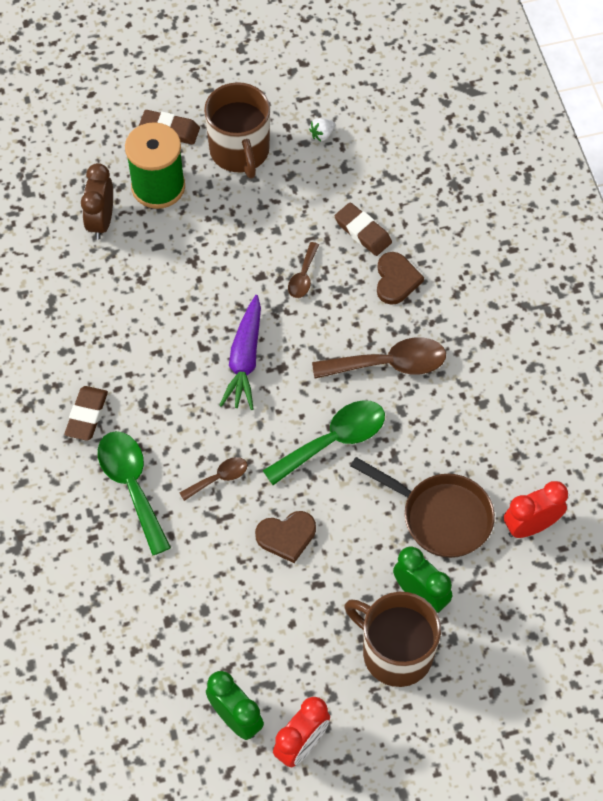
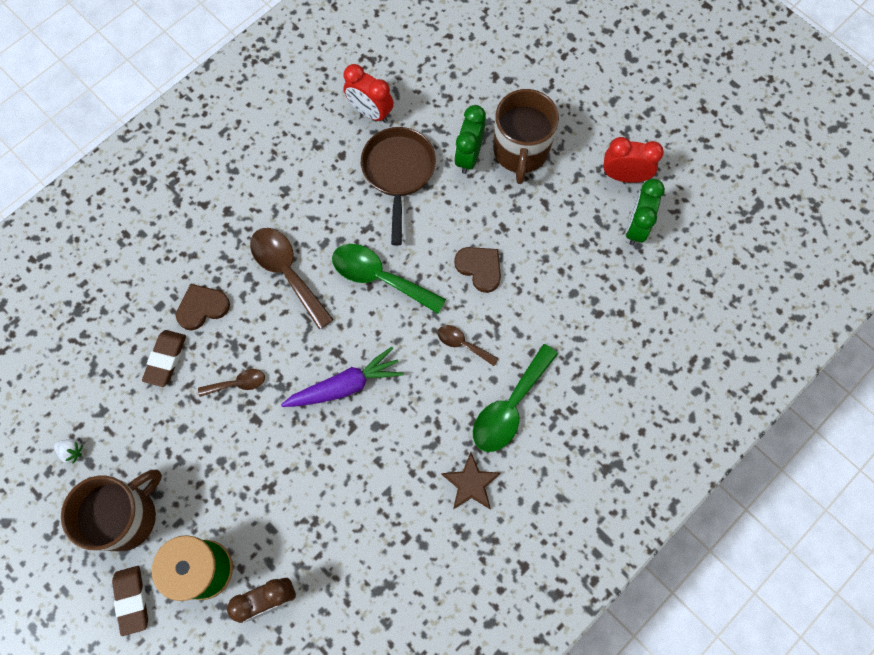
camera: 120 degrees left, 10 degrees up
brown eraser [64,386,108,441] -> brown star [441,452,501,510]

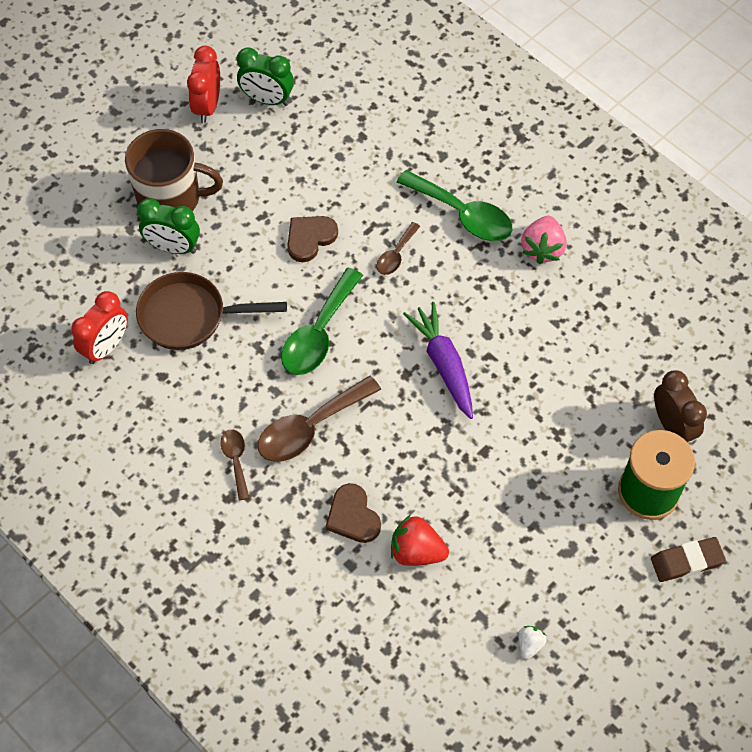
camera: 90 degrees left, 10 degrees down
brown mug [61,470,162,551] -> none
brown eraser [142,330,186,387] -> red strawberry [391,515,449,566]
brown spoon [198,369,265,397] -> brown spoon moved to [221,429,249,500]
brown star [441,452,501,510] -> pink strawberry [521,216,566,264]

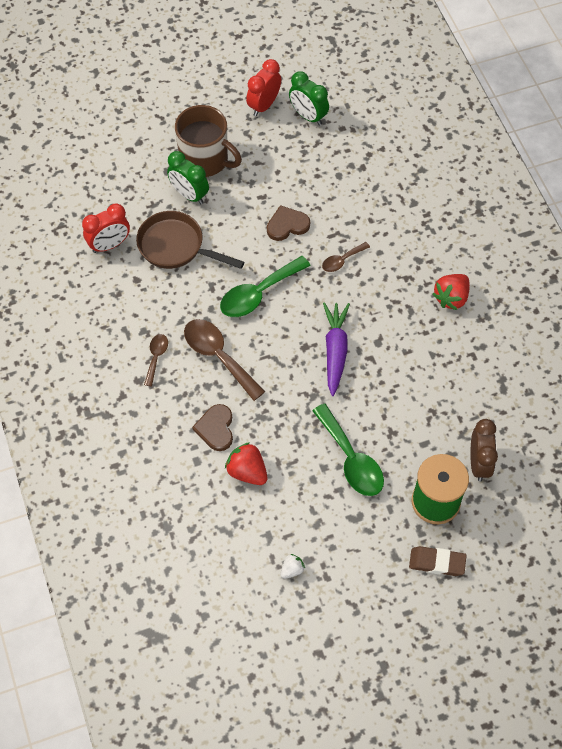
camera: 25 degrees right, 0 degrees up
brown spoon [258,376,381,462] -> brown spoon turned 60 degrees clockwise [184,319,265,401]
green spoon [397,170,512,241] -> green spoon moved to [312,404,384,496]
pink strawberry [521,216,566,264] -> red strawberry [433,274,470,310]

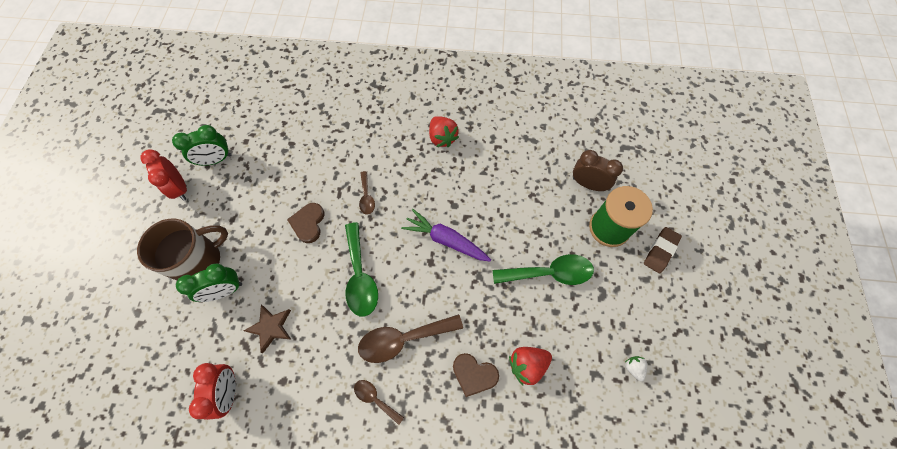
camera: 65 degrees left, 5 degrees up
brown pan [136,211,244,269] -> brown star [244,305,292,353]

